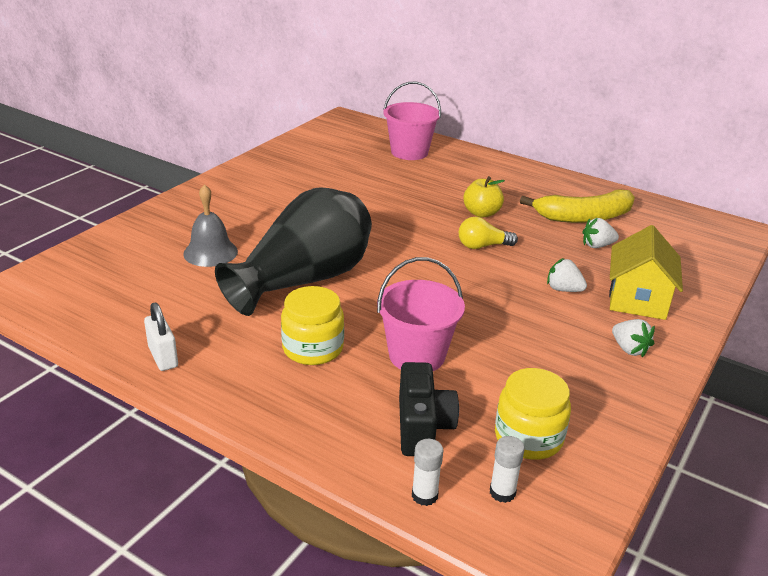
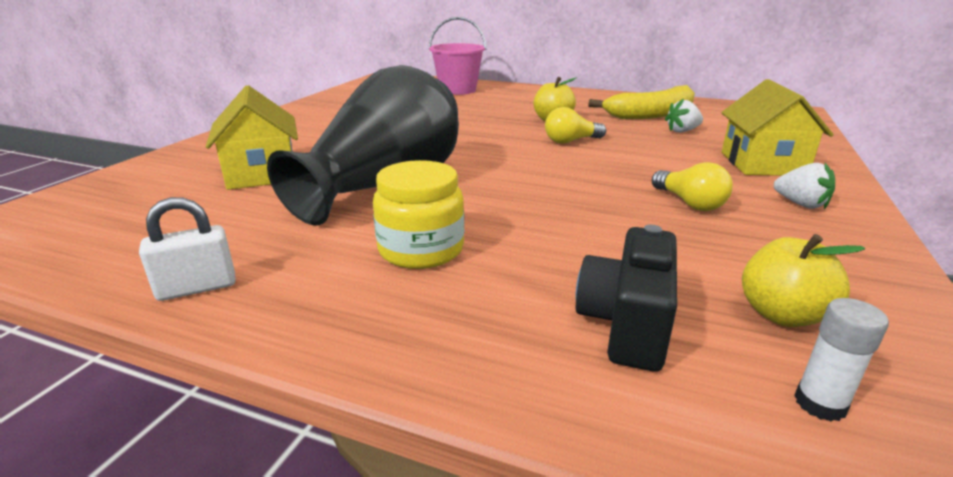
camera: 10 degrees left, 5 degrees down
white padlock [144,302,178,371] -> white padlock turned 75 degrees counterclockwise [139,197,236,301]
grey bell [183,184,238,267] -> yellow house [205,85,298,190]
pink bucket [377,257,465,371] -> none
black camera [399,362,459,456] -> black camera turned 150 degrees counterclockwise [575,225,677,372]
white glue stick [412,439,443,506] -> none
yellow jar [495,368,571,460] -> yellow apple [742,234,865,327]
white strawberry [547,258,587,292] -> none
none -> yellow light bulb [652,162,733,211]

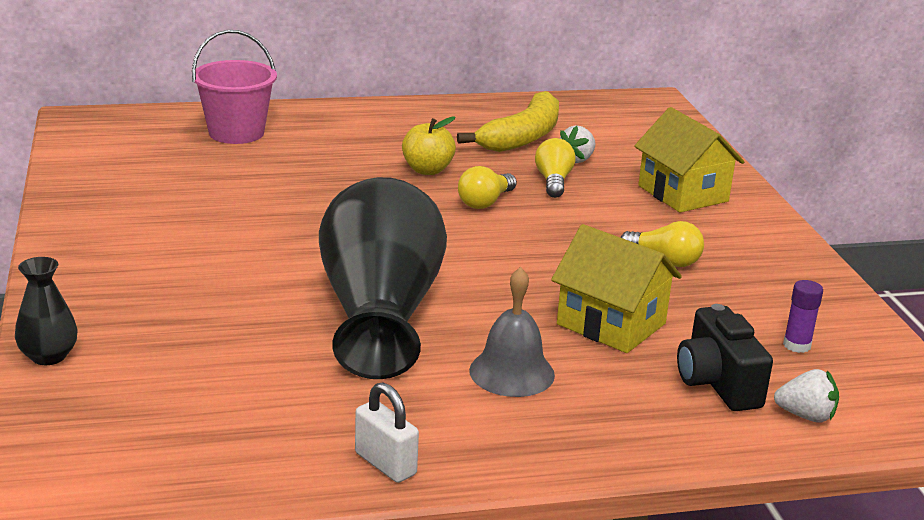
camera: 35 degrees left, 0 degrees up
white padlock [139,197,236,301] -> white padlock turned 75 degrees counterclockwise [355,382,419,483]
yellow house [205,85,298,190] -> yellow house moved to [551,224,682,353]
yellow jar [373,160,464,269] -> grey bell [469,267,555,397]
yellow apple [742,234,865,327] -> purple glue stick [783,280,823,353]
white strawberry [774,163,835,209] -> white strawberry moved to [774,369,839,423]
white glue stick [794,298,889,422] -> none
none -> black vase [15,257,78,365]
none -> yellow light bulb [535,138,576,198]

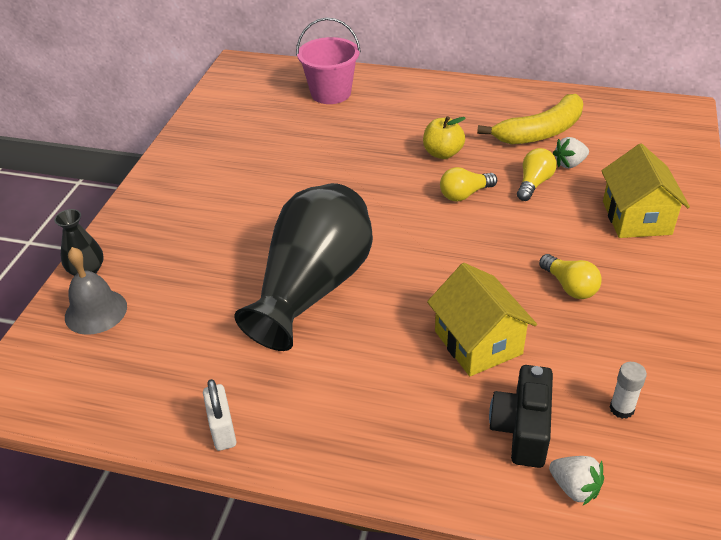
camera: 30 degrees right, 15 degrees up
grey bell [469,267,555,397] -> grey bell moved to [65,247,127,335]
purple glue stick [783,280,823,353] -> white glue stick [610,362,647,419]

